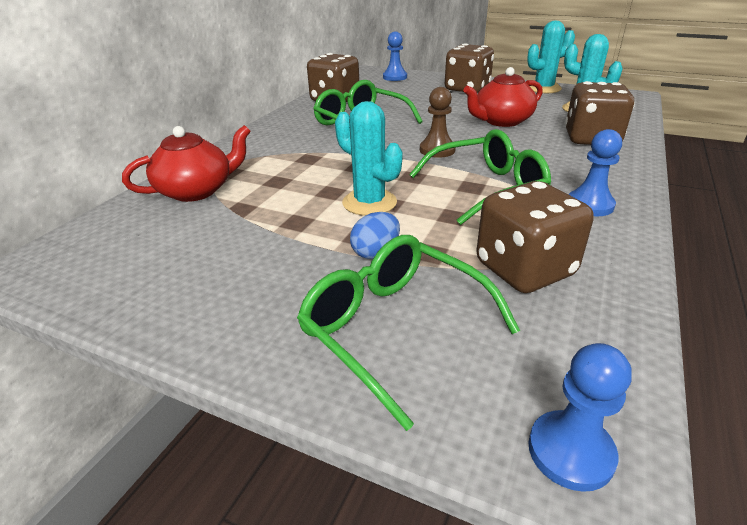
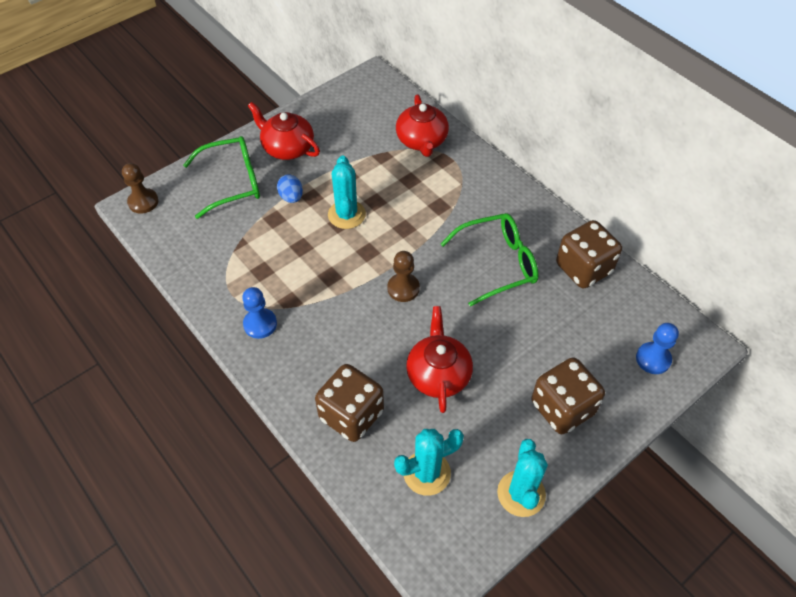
camera: 115 degrees right, 20 degrees up
turquoise cactus [335,101,403,216] -> turquoise cactus turned 75 degrees counterclockwise [328,156,366,229]
green glasses [409,129,551,225] -> none
brown dice [476,181,594,293] -> none
blue pawn [528,343,632,492] -> brown pawn [122,163,159,214]
none -> red teapot [248,102,320,160]

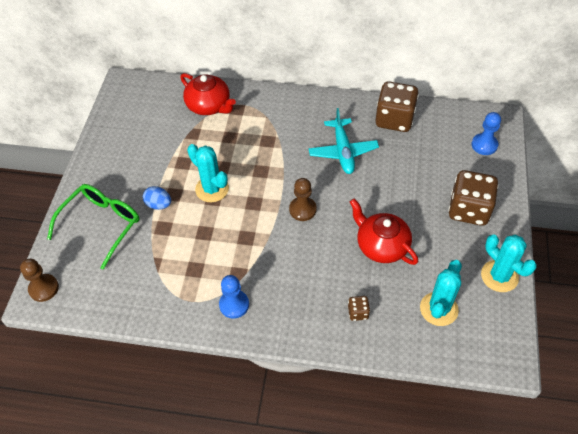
camera: 40 degrees left, 0 degrees up
red teapot [248,102,320,160] -> none
brown dice [315,364,384,442] -> brown dice [348,296,370,321], size x0.44
green glasses [441,213,539,307] -> turquoise plane [309,108,379,174]

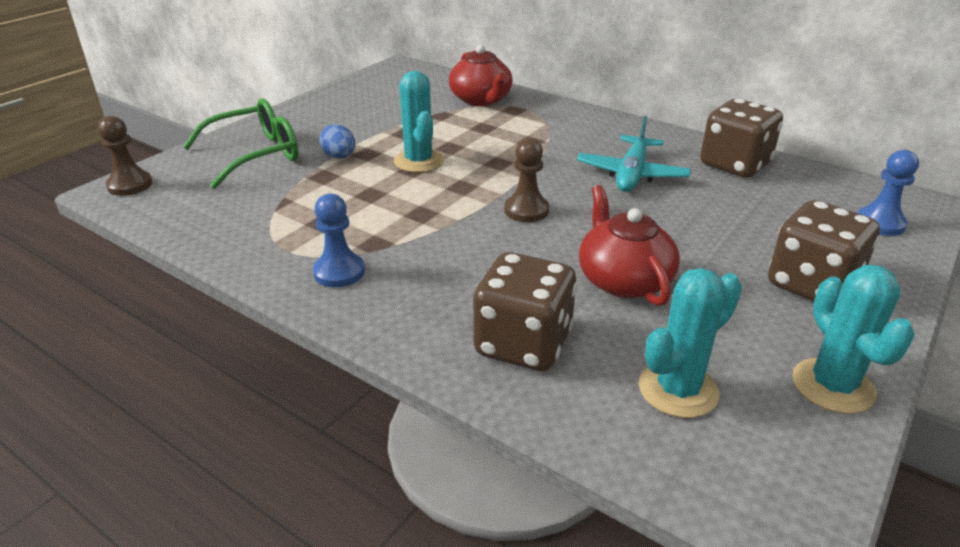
camera: 25 degrees right, 20 degrees down
brown dice [348,296,370,321] -> brown dice [473,252,577,371], size x2.25

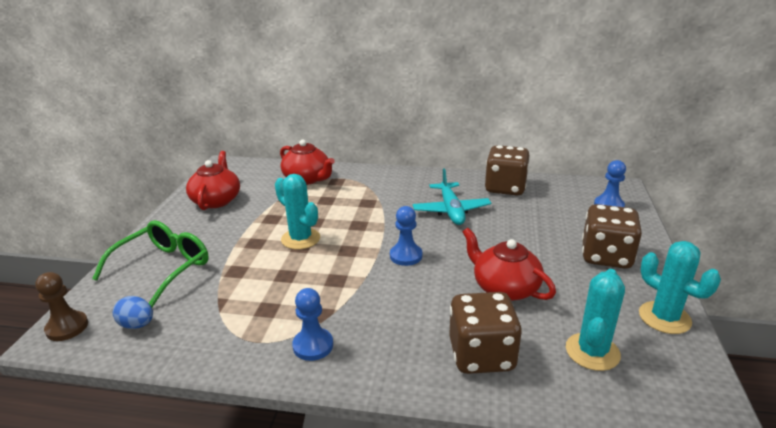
camera: 25 degrees left, 5 degrees down
blue egg [319,124,355,159] -> blue egg moved to [113,296,153,329]
brown pawn [504,138,549,222] -> blue pawn [390,206,422,266]
none -> red teapot [186,151,240,210]

